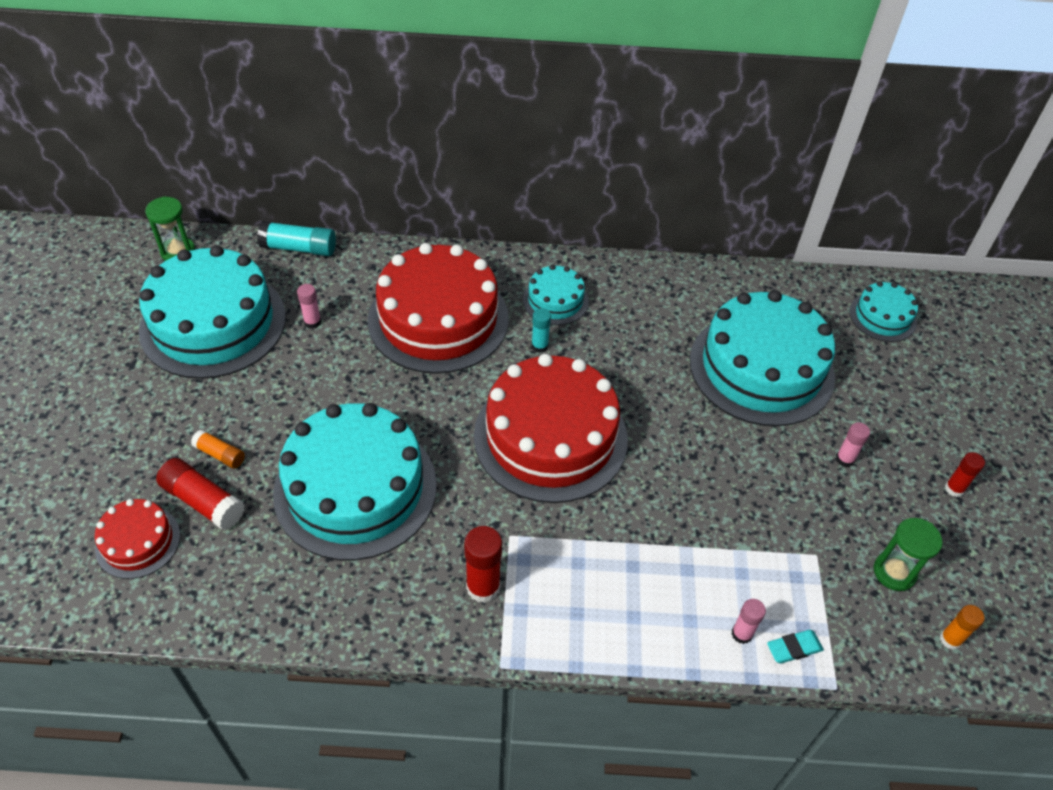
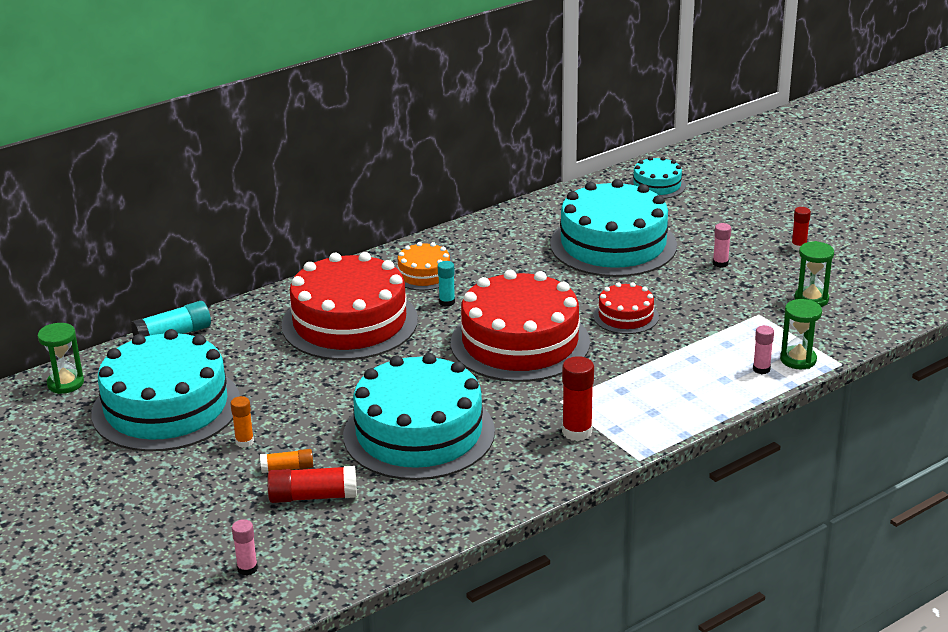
camera: 35 degrees left, 20 degrees down
red cake [95,499,180,579] -> red cake moved to [593,282,659,334]
pink glue stick [297,284,321,329] -> pink glue stick moved to [232,519,258,576]
turquoise cake [523,265,589,325] -> orange cake [396,242,456,290]
turquoise eraser [767,630,824,664] -> green hourglass [780,299,822,369]
orange glue stick [940,605,985,650] -> orange glue stick moved to [231,396,254,448]

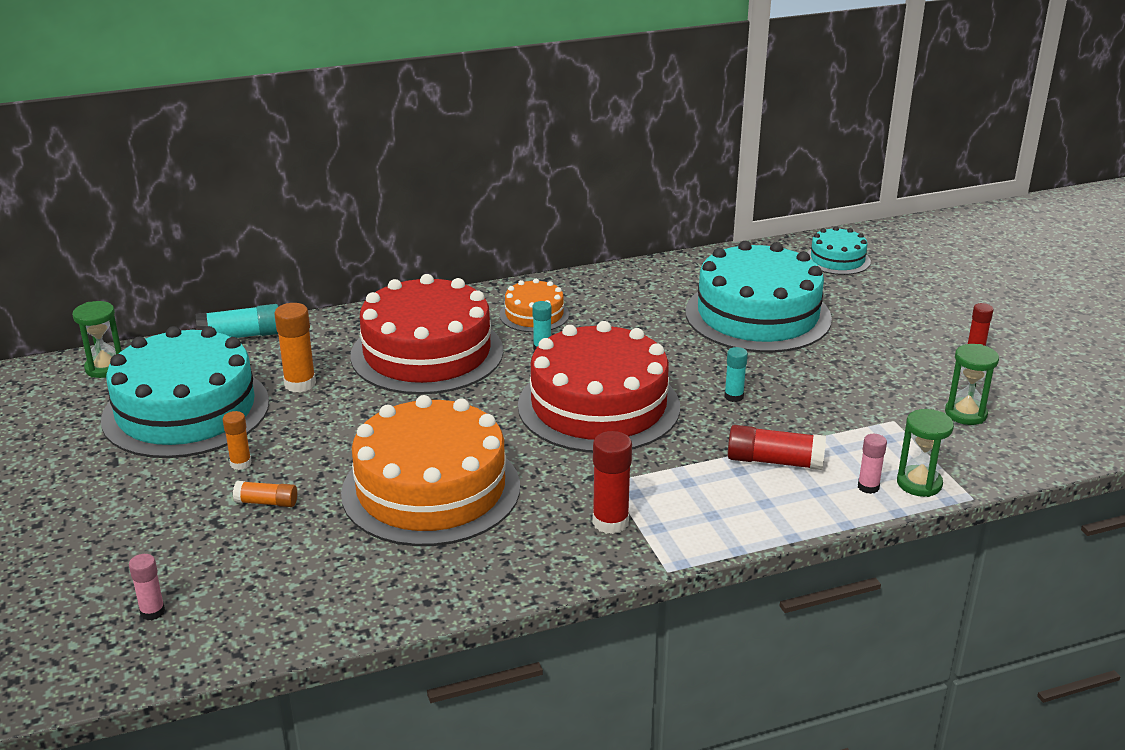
camera: 15 degrees right, 0 degrees up
red glue stick [267,466,357,503] -> red glue stick moved to [728,425,826,470]
turquoise cake [343,353,495,480] -> orange cake [341,395,520,546]
red cake [593,282,659,334] -> turquoise glue stick [724,347,748,402]
pink glue stick [713,223,731,268] -> none
none -> orange glue stick [274,303,316,392]

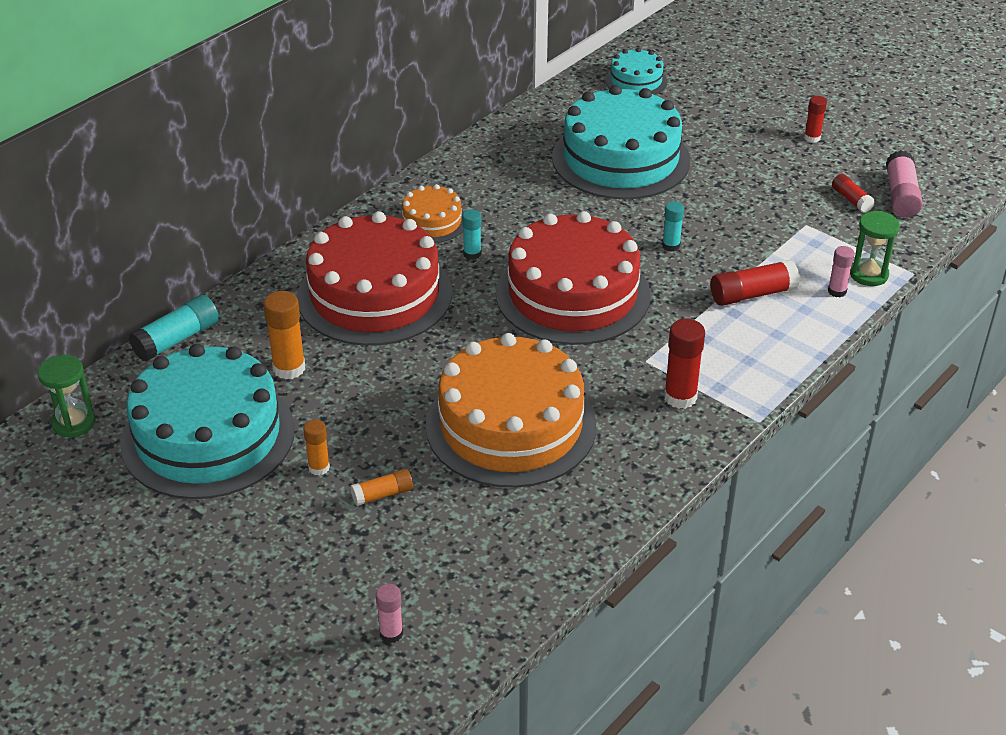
camera: 30 degrees left, 10 degrees up
green hourglass [945,344,999,425] -> red glue stick [832,174,875,213]
none -> pink glue stick [886,150,923,217]

